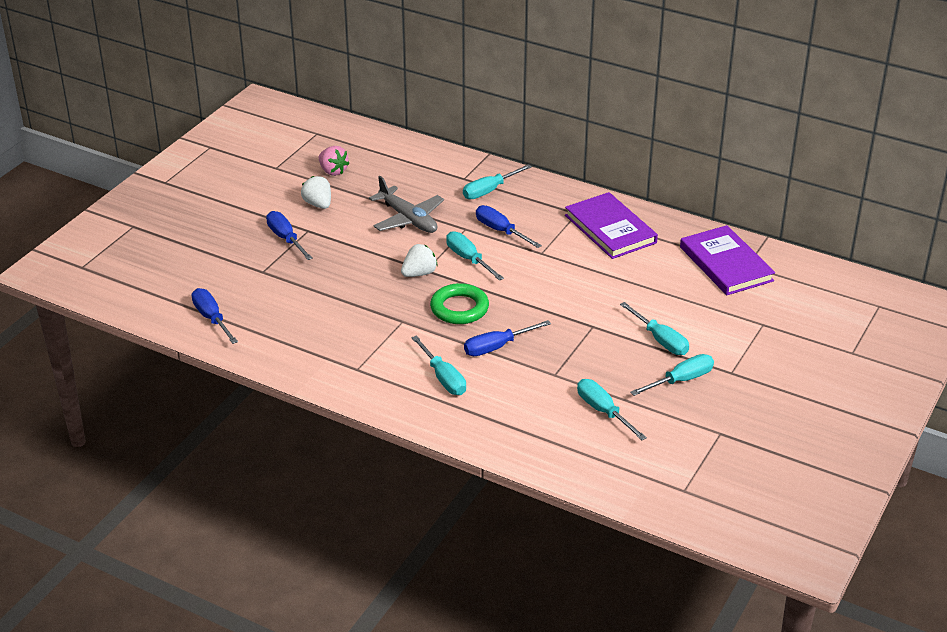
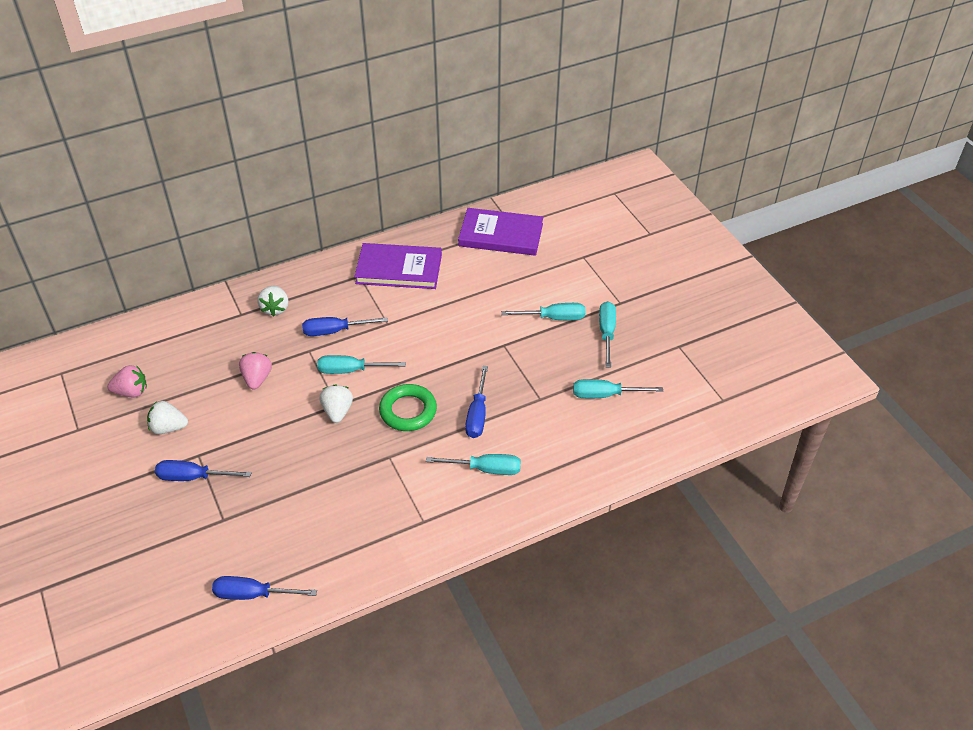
camera: 55 degrees left, 10 degrees up
grey plane [369,176,444,233] -> pink strawberry [239,352,272,389]
turquoise screwdriver [463,164,532,200] -> white strawberry [257,286,288,316]

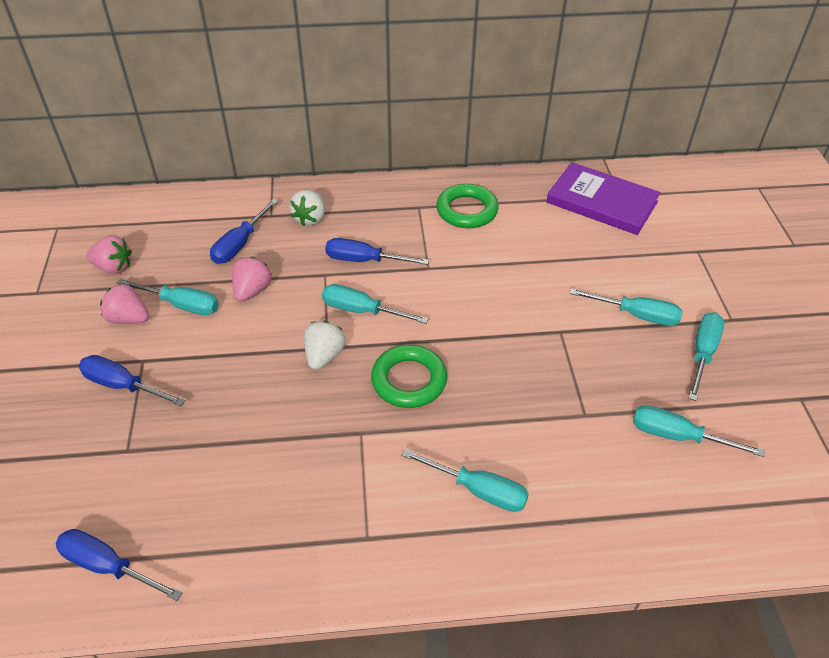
camera: 20 degrees right, 0 degrees up
white strawberry [147,401,188,434] -> pink strawberry [100,283,149,324]
purple book [354,243,442,289] -> green ring [436,184,499,228]
blue screwdriver [465,366,488,438] -> blue screwdriver moved to [210,199,278,264]
none -> turquoise screwdriver [117,279,219,315]

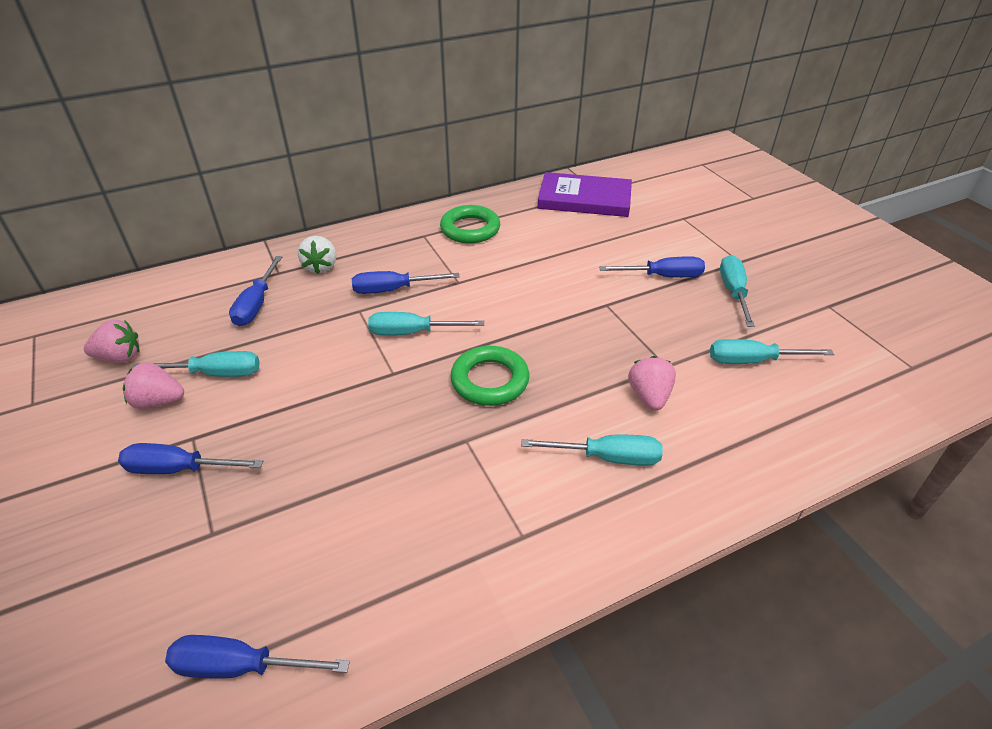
camera: 20 degrees left, 5 degrees down
pink strawberry [232,257,272,302] -> pink strawberry moved to [628,356,676,411]
white strawberry [304,321,346,370] -> none
turquoise screwdriver [569,289,683,326] -> blue screwdriver [599,256,705,278]

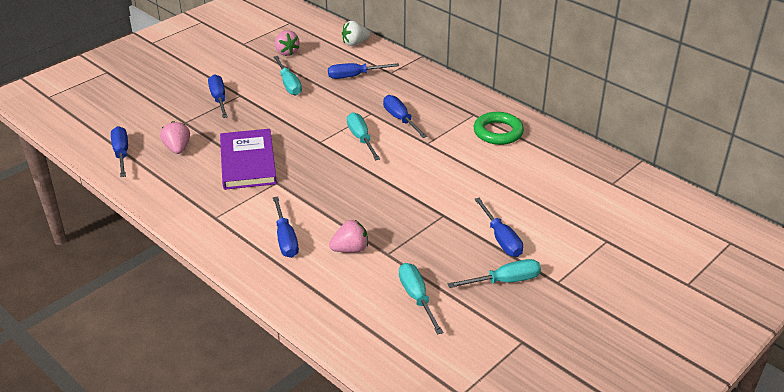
camera: 70 degrees right, 5 degrees down
pink strawberry [123,362,184,409] -> pink strawberry moved to [160,121,190,154]
white strawberry [298,236,336,274] -> white strawberry moved to [342,21,370,46]
green ring [450,346,529,406] -> none
turquoise screwdriver [521,434,663,466] -> blue screwdriver [273,196,299,258]
purple book [538,172,632,217] -> purple book moved to [220,129,277,190]

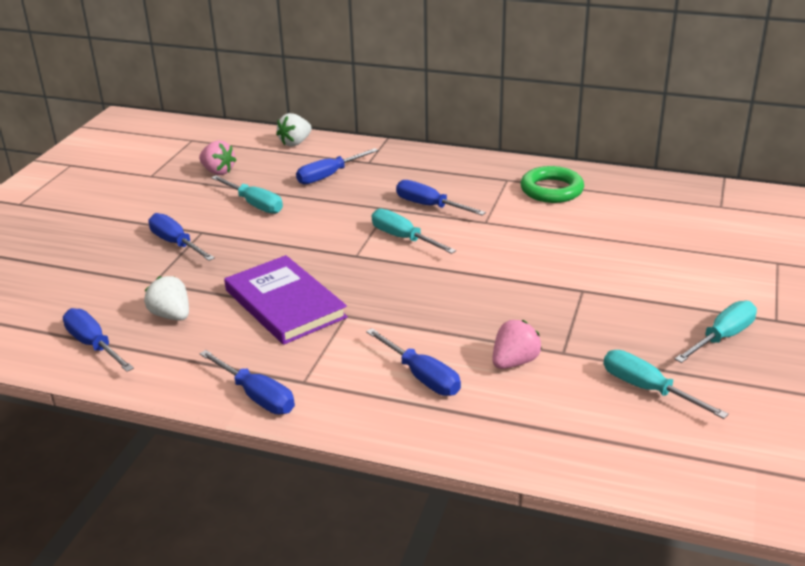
camera: 25 degrees left, 5 degrees down
pink strawberry [160,121,190,154] -> white strawberry [144,276,189,321]
blue screwdriver [474,198,523,257] -> blue screwdriver moved to [199,350,295,414]

